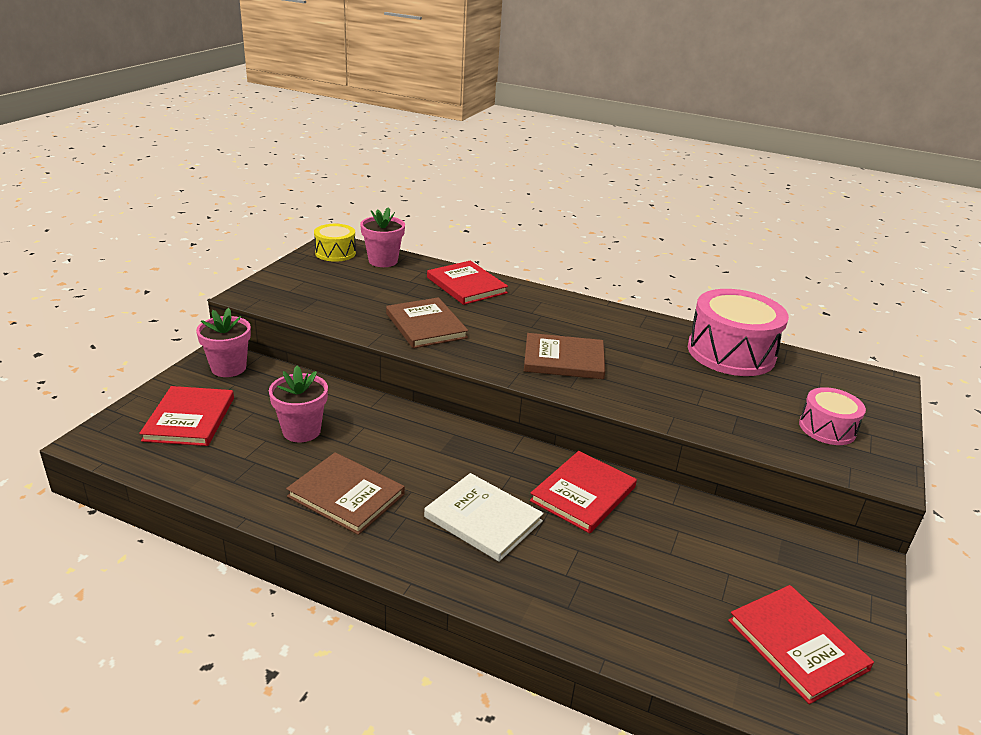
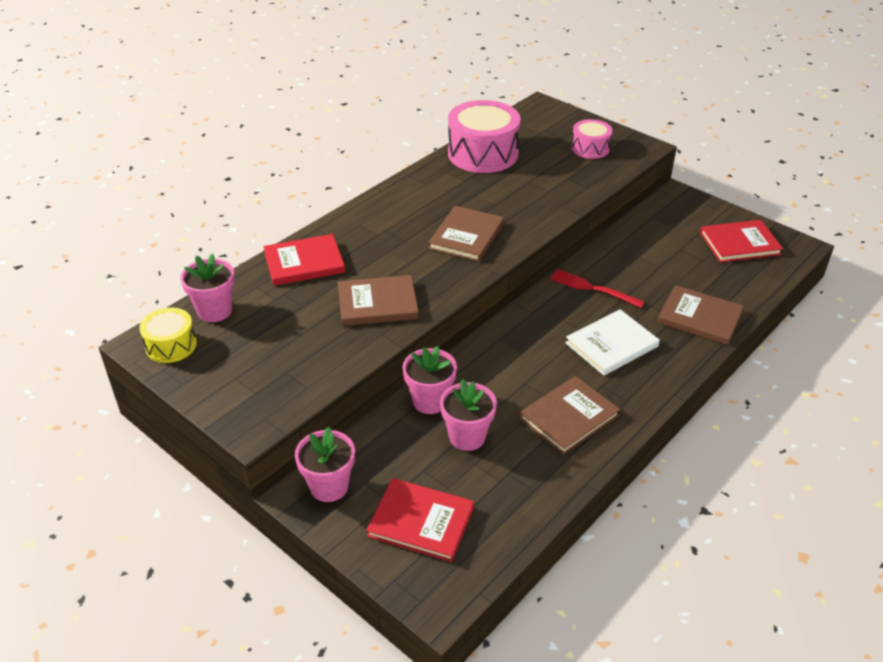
camera: 70 degrees left, 10 degrees up
red book [530,451,637,533] -> red fork [550,269,645,308]
none -> pink flower pot [402,346,457,414]
none -> brown book [657,285,744,345]

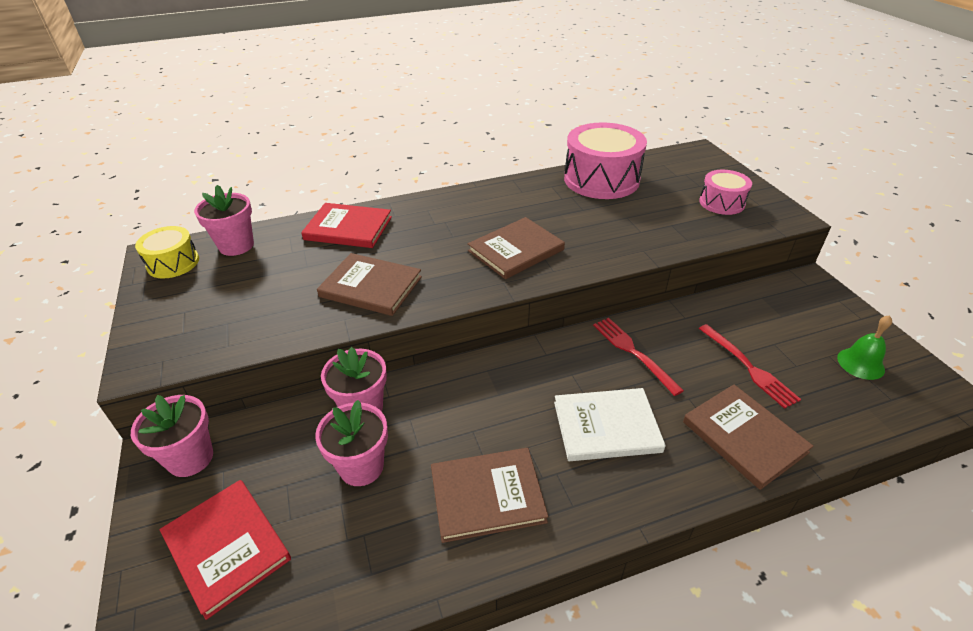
camera: 30 degrees right, 0 degrees up
red book [700,220,783,262] -> green bell [837,315,892,380]
none -> red fork [699,324,801,409]

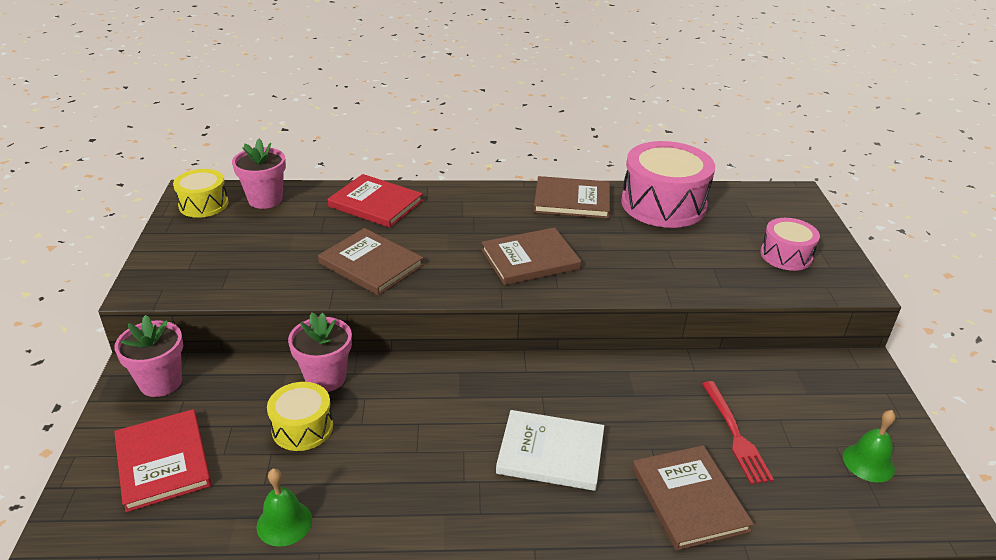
camera: 15 degrees right, 5 degrees down
pink flower pot [315,400,388,486] -> yellow drum [267,382,333,451]
brown book [431,448,548,543] -> brown book moved to [534,176,610,219]
red fork [593,318,684,396] -> none
none -> green bell [257,468,312,547]

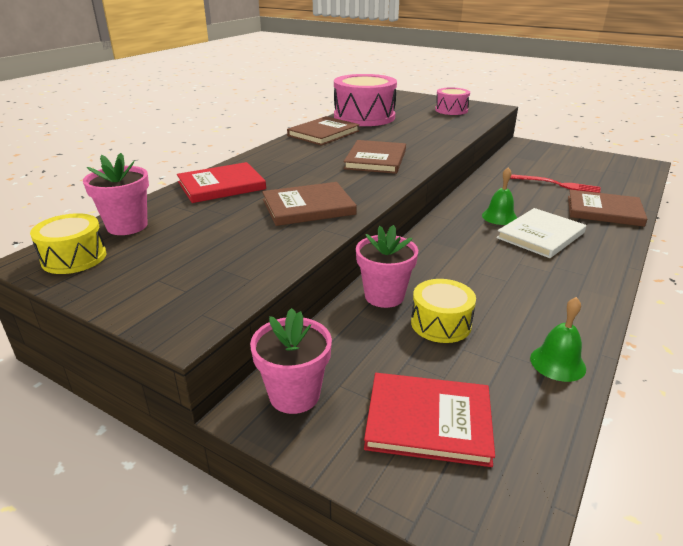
camera: 55 degrees left, 5 degrees down
green bell [843,410,896,483] -> green bell moved to [482,167,517,225]

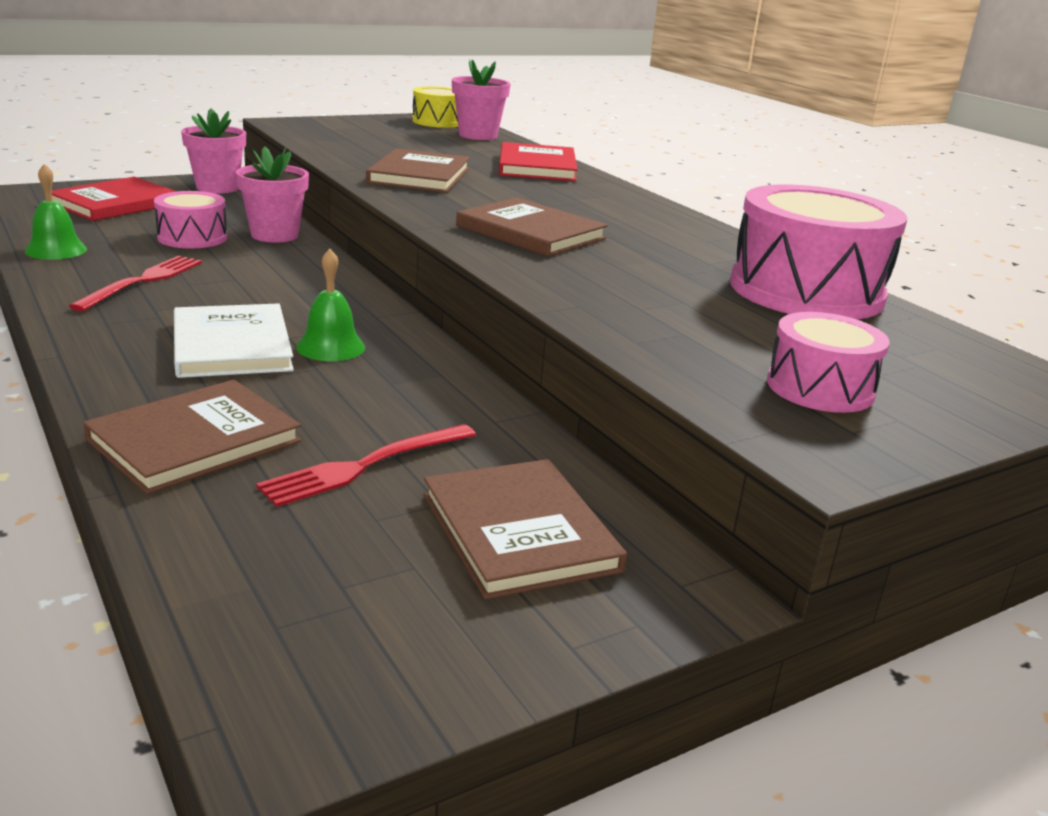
camera: 115 degrees right, 5 degrees down
brown book [287,116,360,145] -> brown book moved to [423,459,627,600]
yellow drum [411,279,476,343] -> pink drum [154,191,227,248]
none -> red fork [69,256,202,311]

